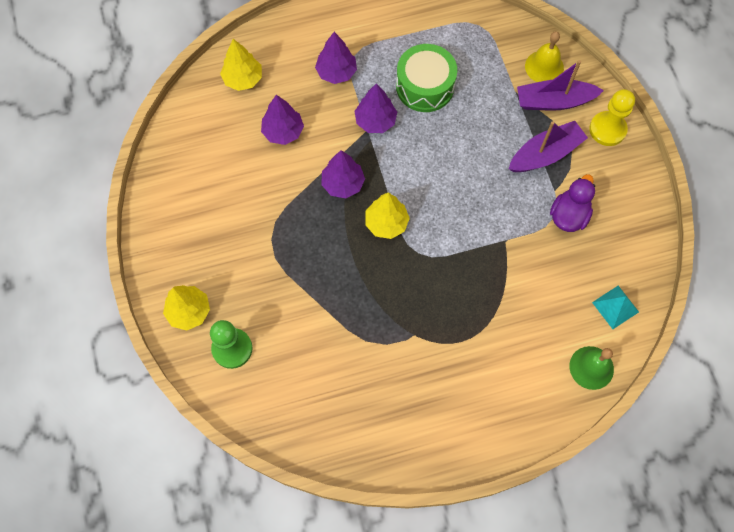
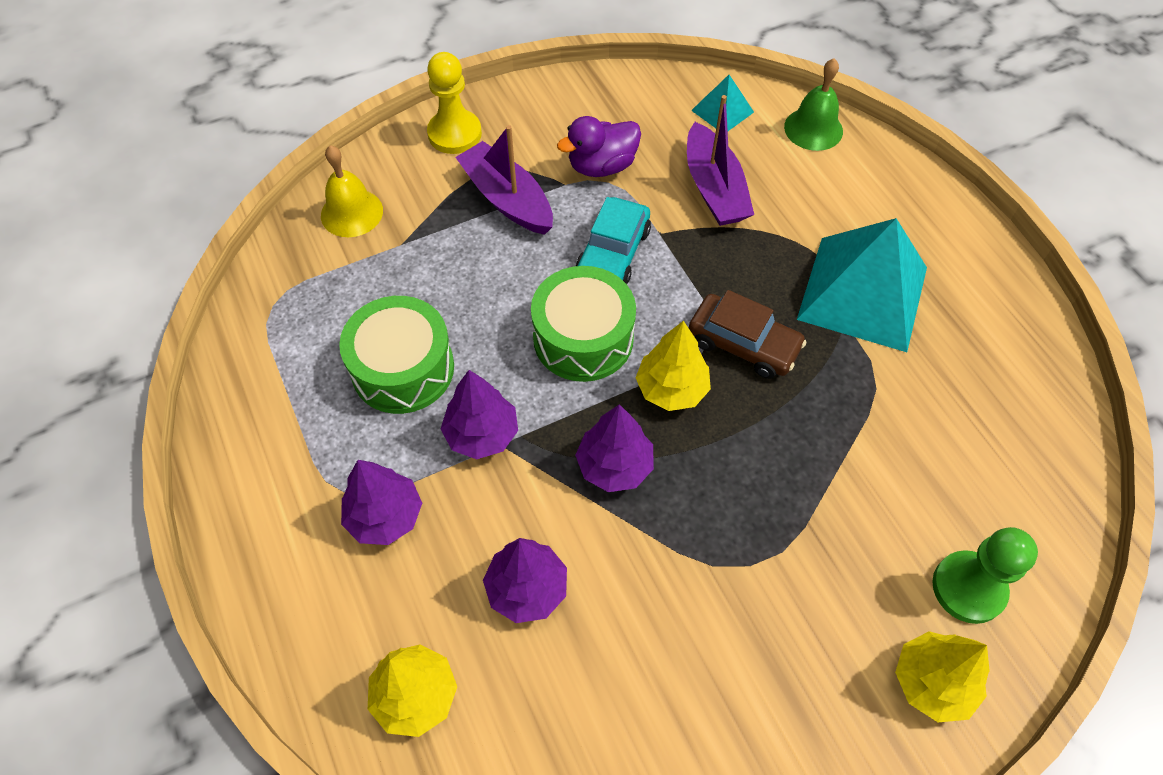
camera: 100 degrees left, 10 degrees down
purple boat [517,60,604,111] -> purple boat moved to [687,95,754,226]
purple duck [550,174,595,232] -> purple duck turned 45 degrees counterclockwise [557,116,641,177]
none -> green drum [531,266,636,382]
none -> turquoise car [576,197,651,284]
none -> brown car [689,290,806,379]
none -> turquoise pyramid [797,218,927,352]

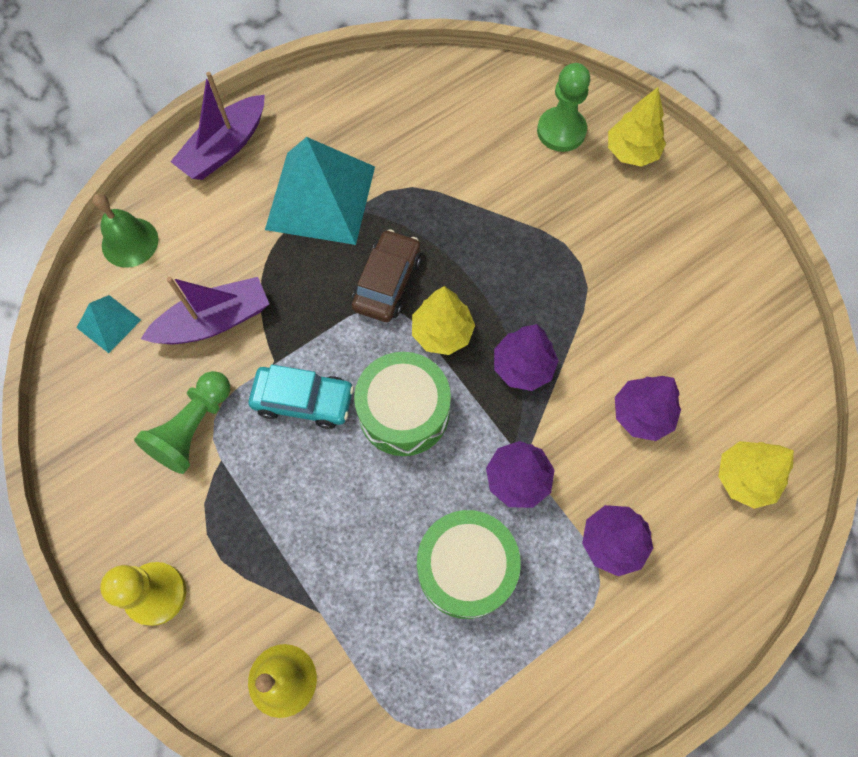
camera: 100 degrees left, 10 degrees up
purple boat [455,125,553,235] -> purple boat moved to [170,72,265,180]
purple duck [557,116,641,177] -> green pawn [134,371,230,474]

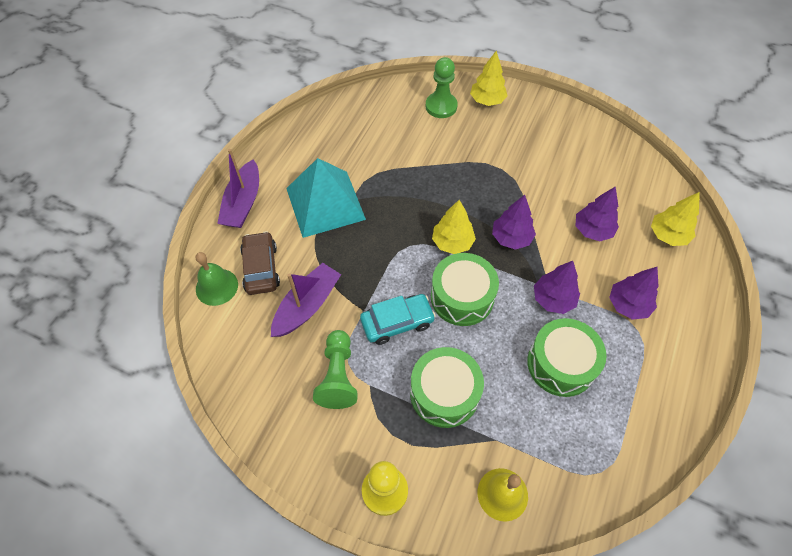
camera: 30 degrees left, 10 degrees down
turquoise pyramid [77,295,141,353] -> none
brown car [352,229,421,322] -> brown car moved to [240,231,280,295]
none -> green drum [410,347,484,428]

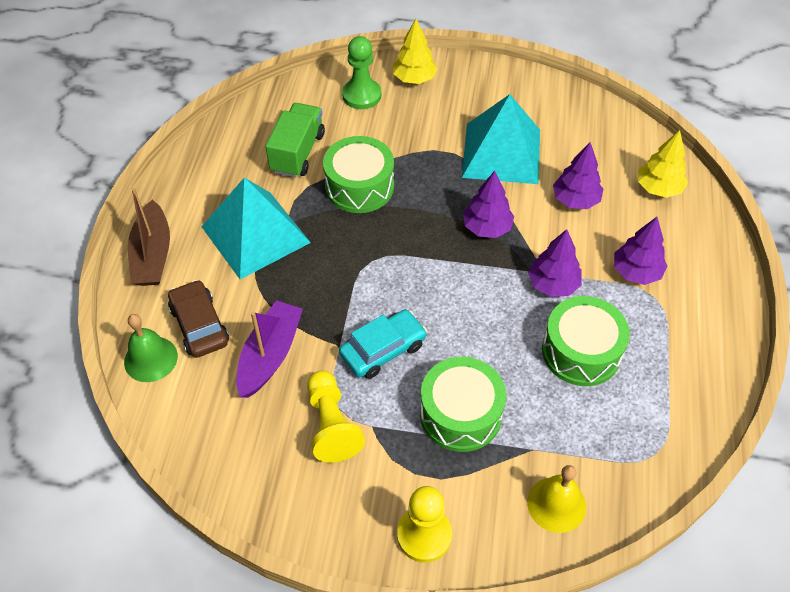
camera: 15 degrees left, 5 degrees down
purple boat [217,149,259,228] -> brown boat [128,188,170,286]
green pawn [313,330,358,409] -> yellow pawn [307,370,365,463]
green drum [431,253,499,326] -> green drum moved to [323,136,394,213]
yellow tree [432,200,476,254] -> none
none -> green truck [265,103,325,178]
none -> turquoise pyramid [462,94,540,184]

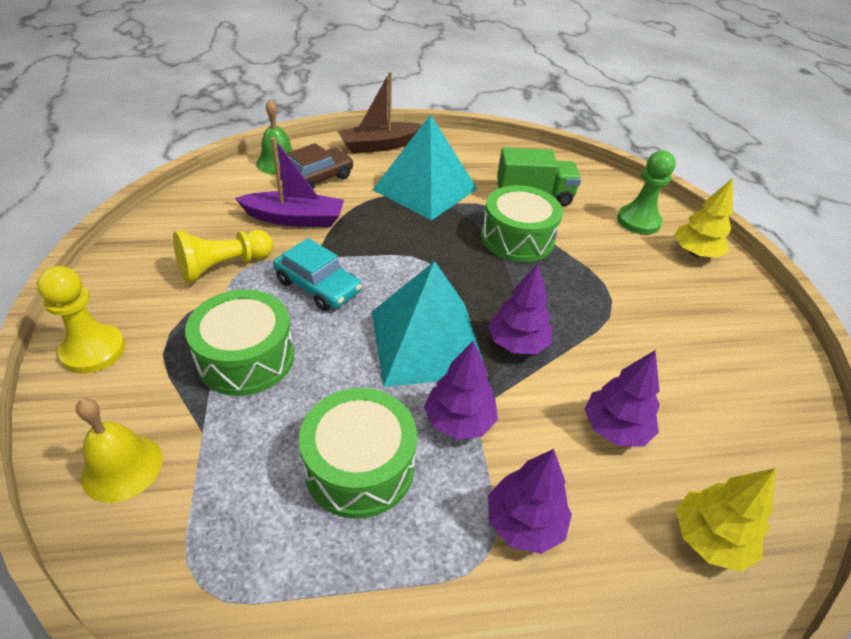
camera: 70 degrees right, 10 degrees down
turquoise pyramid [462,94,540,184] -> turquoise pyramid moved to [372,261,488,387]

